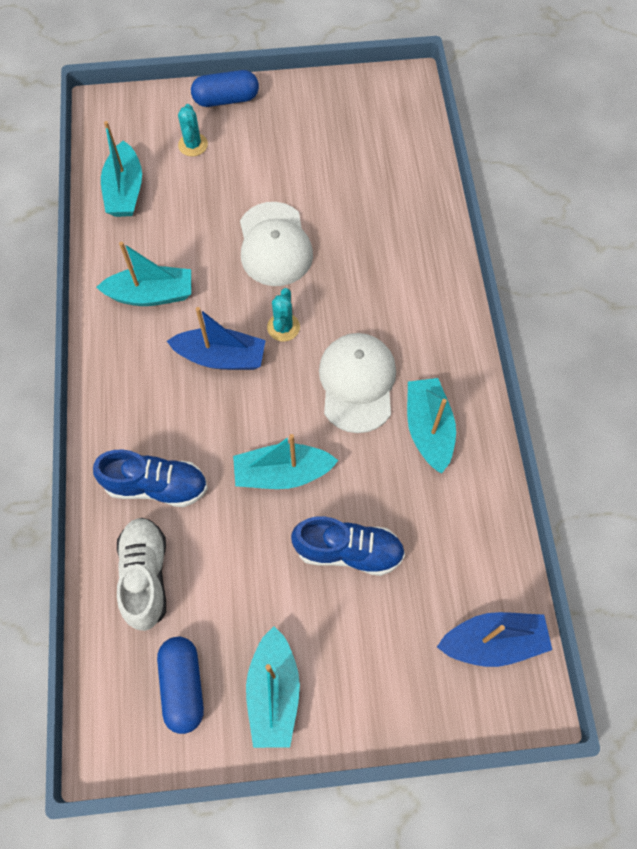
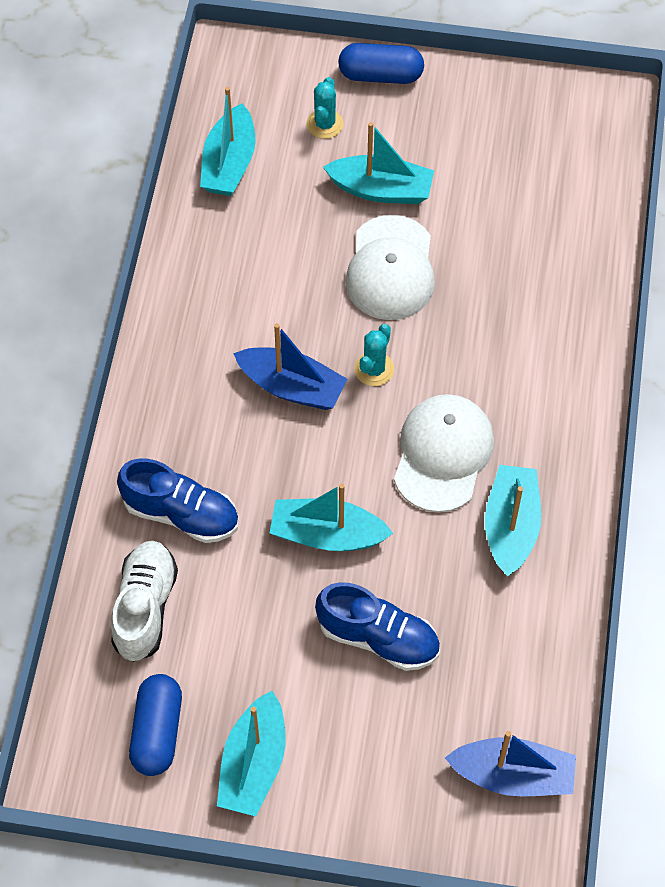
camera: 15 degrees right, 5 degrees down
turquoise boat [96,242,191,306] -> turquoise boat moved to [323,122,434,204]

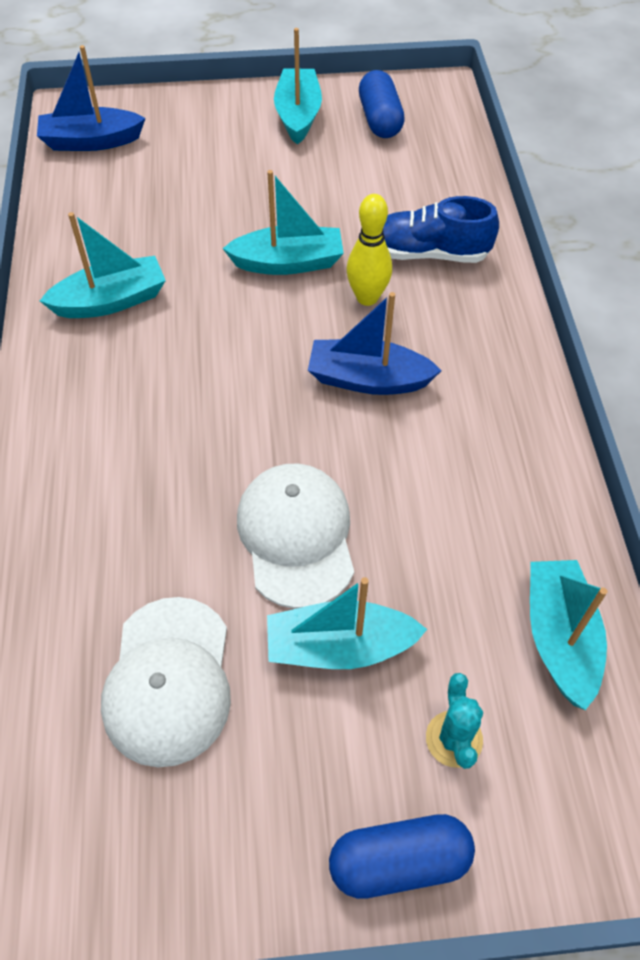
camera: 165 degrees right, 5 degrees down
white shoe [111,541,178,662] -> none
blue shoe [315,582,440,671] -> none
turquoise cactus [354,324,394,386] -> none
white cap [394,394,494,513] -> white cap moved to [101,597,231,767]
turquoise boat [485,465,541,576] -> turquoise boat turned 105 degrees counterclockwise [40,212,166,318]
none -> yellow bowling pin [347,194,392,306]

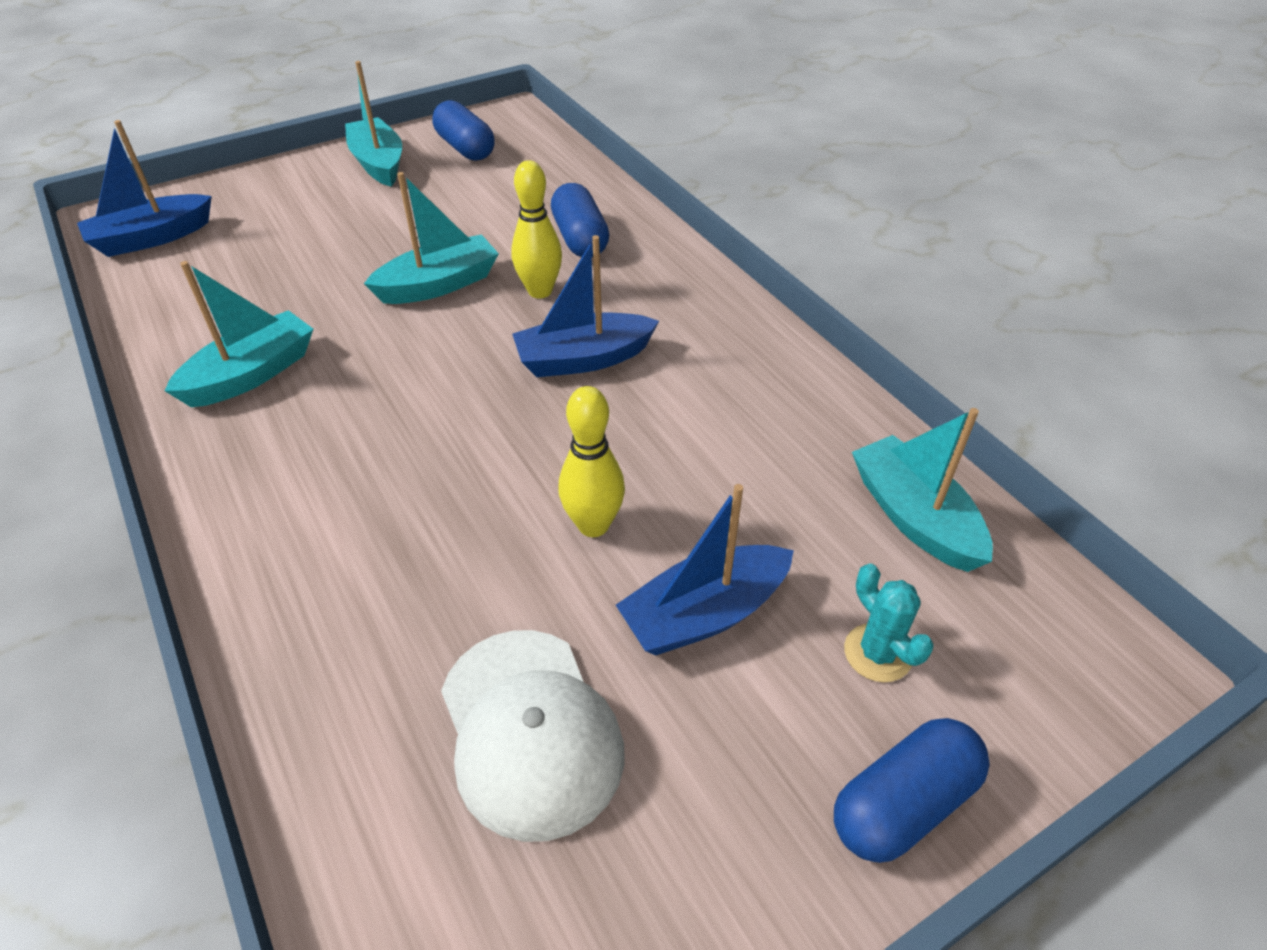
camera: 25 degrees left, 10 degrees down
white cap [237,464,354,609] -> yellow bowling pin [558,386,625,537]
turquoise boat [267,577,428,669] -> blue boat [616,484,794,655]
blue shoe [383,196,499,263] -> blue capsule [551,183,609,258]

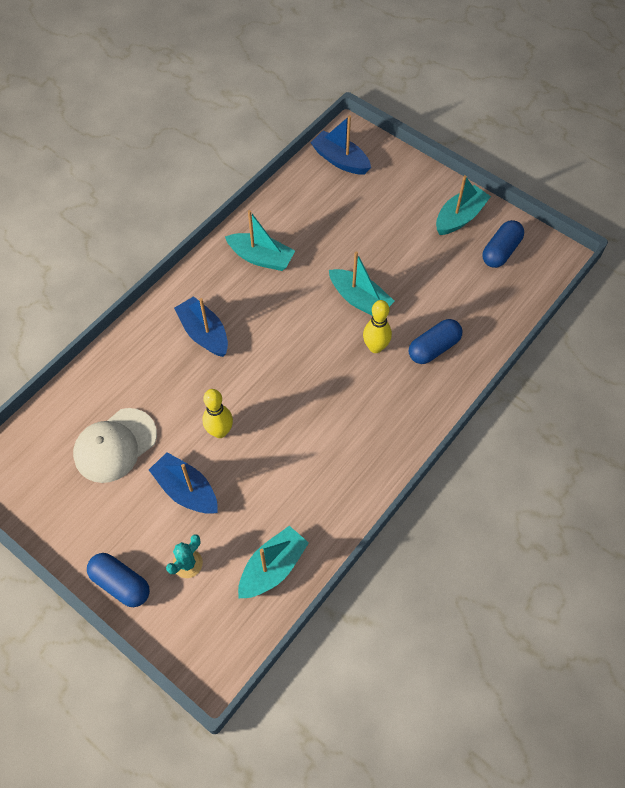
camera: 70 degrees right, 15 degrees up
blue boat [512,235,659,377] -> blue boat moved to [174,296,228,357]

